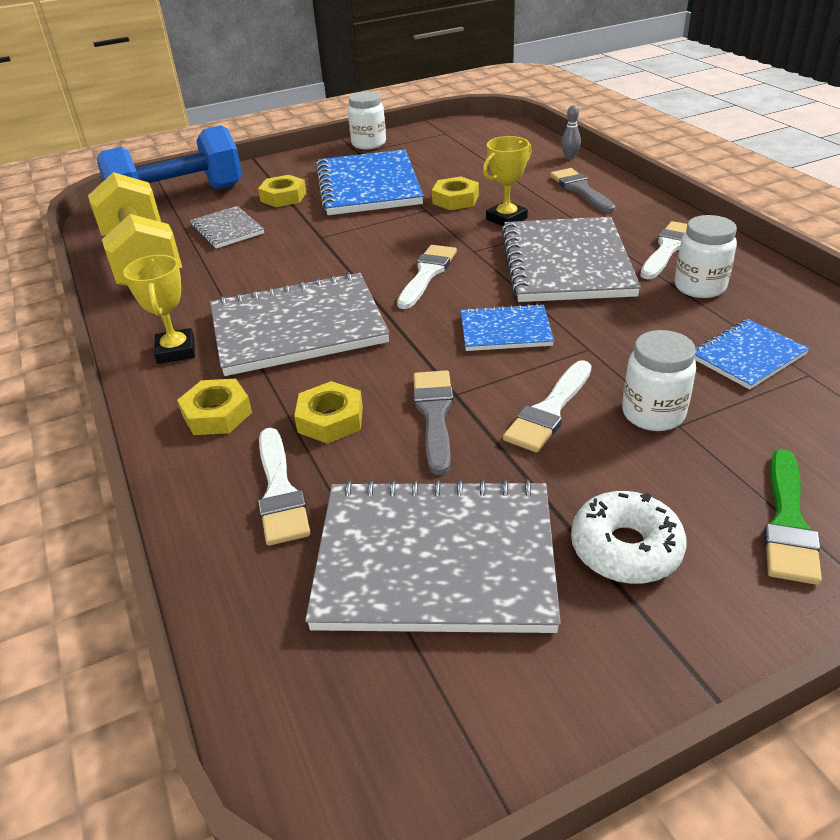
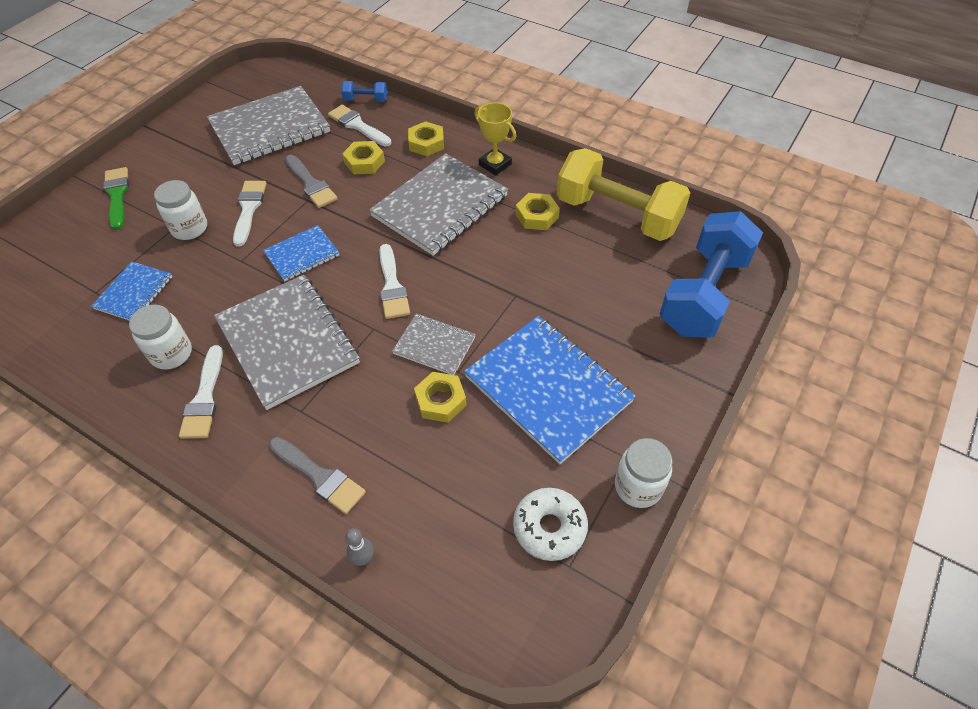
camera: 145 degrees right, 15 degrees up
grey notebook [190,206,264,249] -> grey notebook moved to [392,314,476,375]
yellow nut [258,175,306,207] -> yellow nut moved to [516,193,560,230]
yellow trophy [483,136,532,226] -> none
white donut [571,491,687,584] -> white donut moved to [513,488,588,561]
none -> blue dumbbell [341,81,387,102]

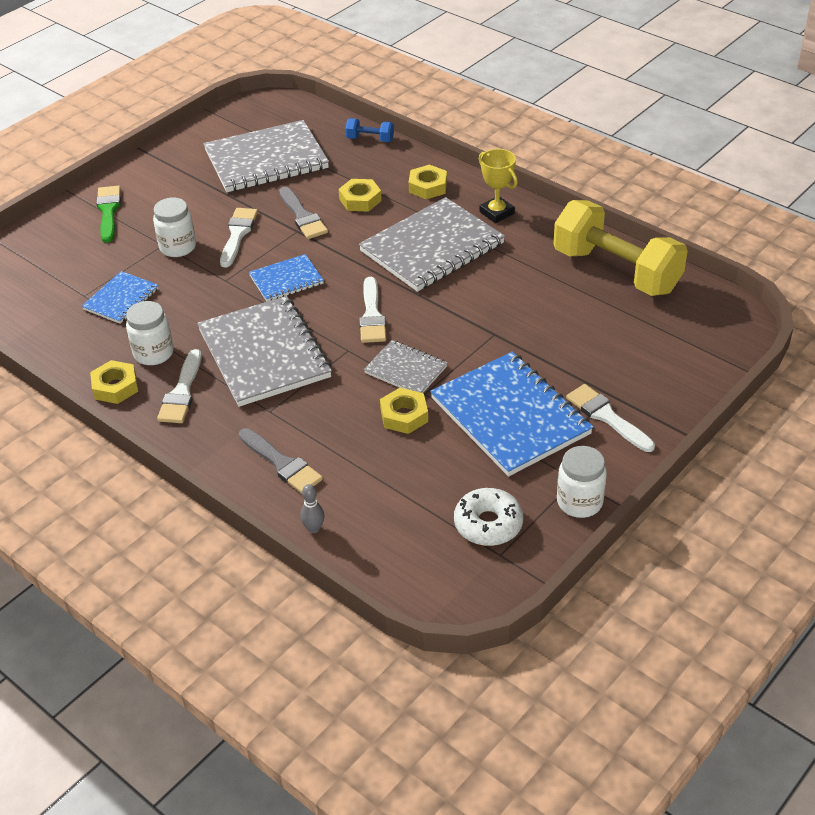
camera: 10 degrees right, 10 degrees down
white brush [328,105,391,146] -> white brush moved to [566,384,655,452]
yellow nut [516,193,560,230] -> yellow nut moved to [90,360,138,404]
blue dumbbell [659,211,763,338] -> none

